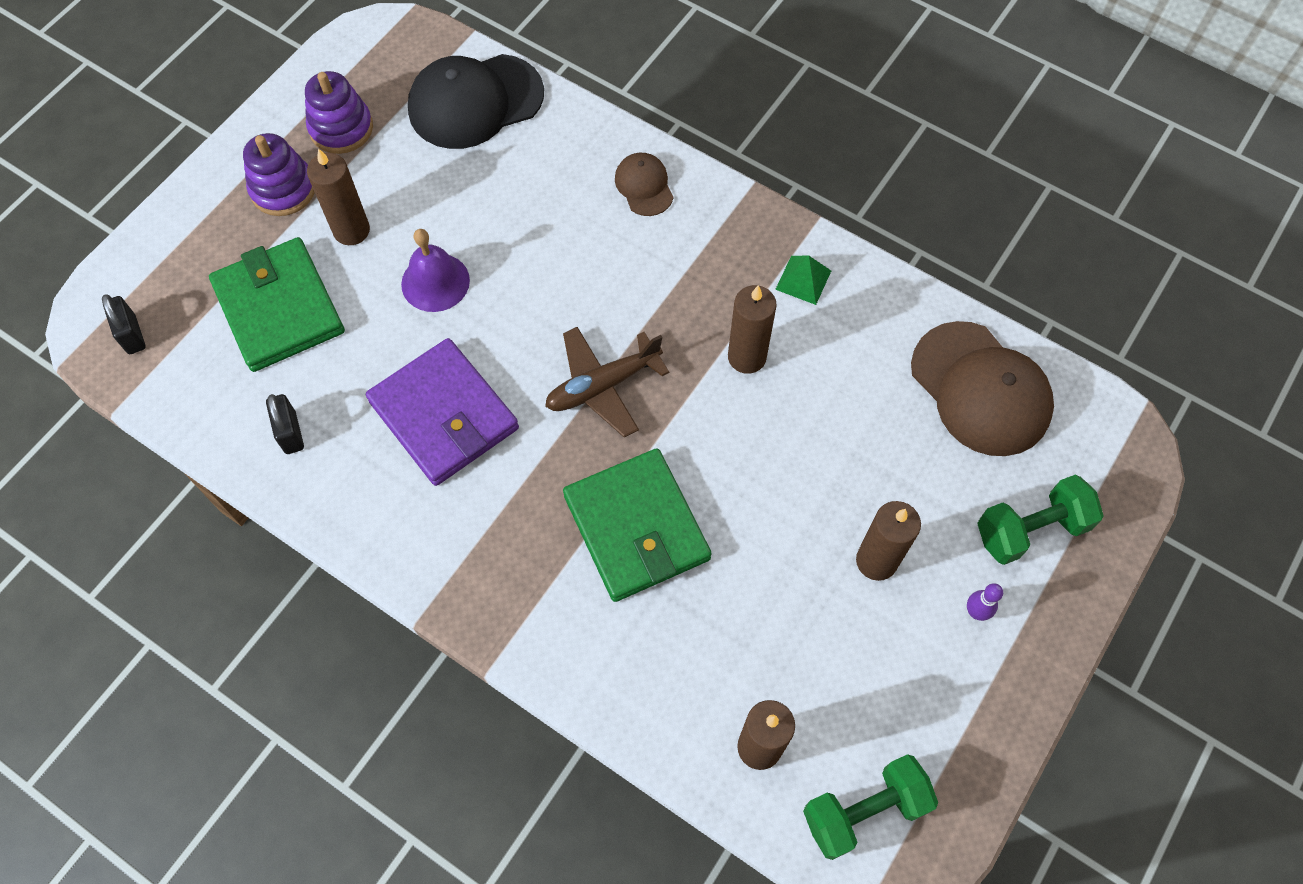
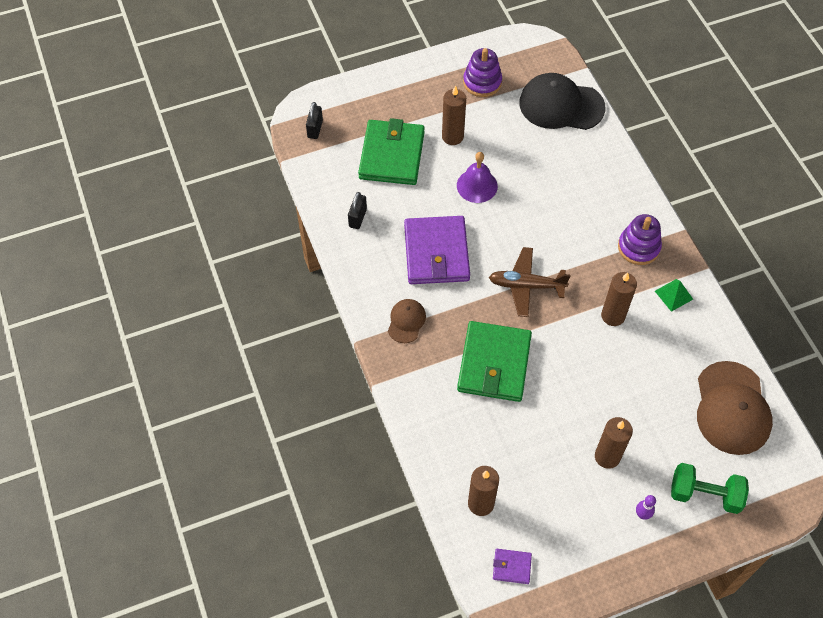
camera: 35 degrees right, 5 degrees down
purple stacking toy [243,133,315,216] -> purple stacking toy moved to [618,214,662,265]
brown cap [615,153,674,216] -> brown cap moved to [388,299,426,343]
green dumbbell [803,754,938,860] -> purple wallet [493,549,532,584]

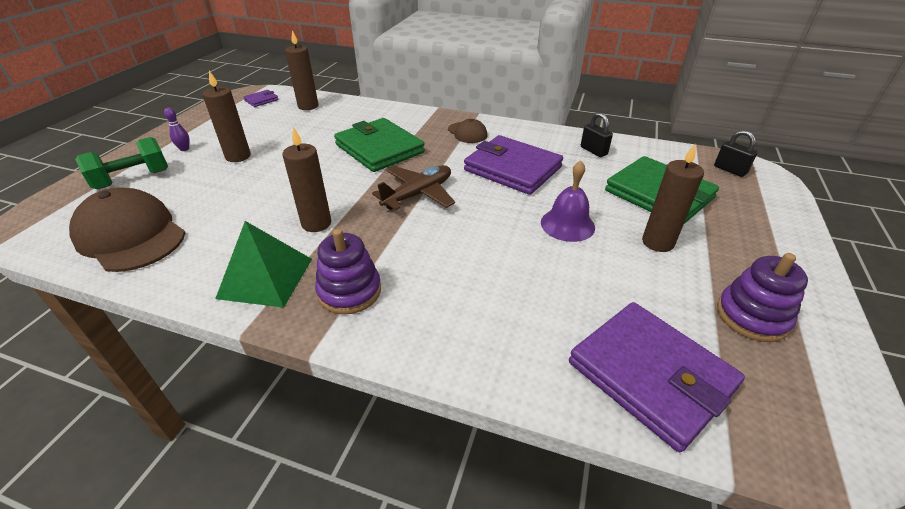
camera: 130 degrees right, 20 degrees down
black cap [519,73,605,130] -> purple wallet [569,302,745,452]
green pyramid [655,279,693,312] -> green pyramid [215,221,312,308], size x1.78

